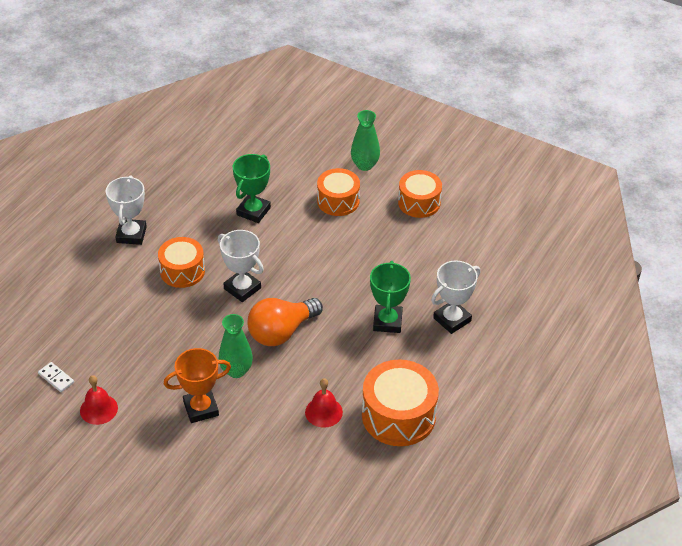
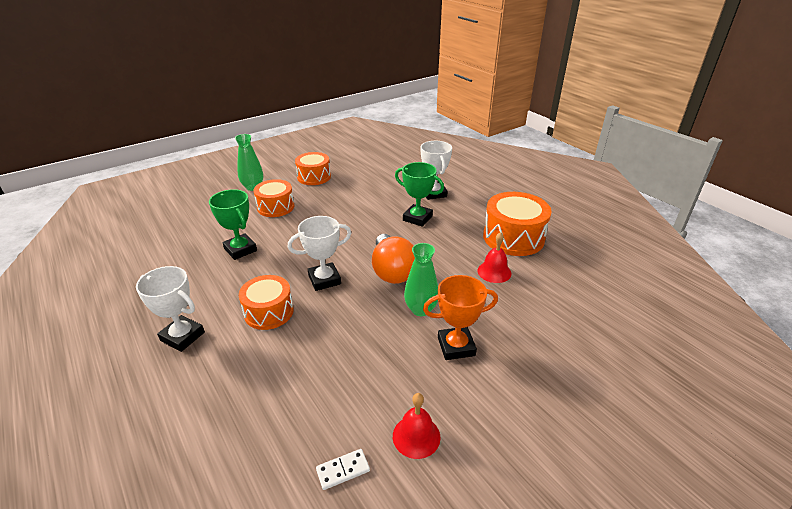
camera: 65 degrees left, 10 degrees down
orange trophy [164,348,231,423] -> orange trophy turned 75 degrees clockwise [423,275,498,360]

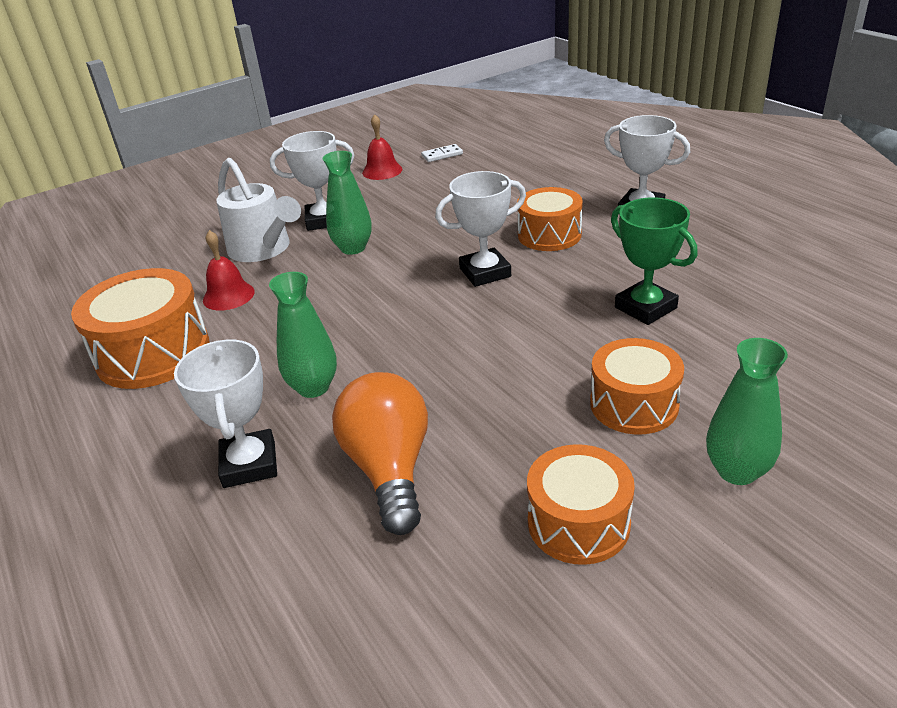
camera: 175 degrees left, 0 degrees up
orange light bulb [372,234,415,284] -> orange light bulb moved to [332,372,428,535]
green trophy [395,162,444,227] -> green vase [269,272,337,398]
orange trophy [423,275,498,360] -> white trophy [270,131,354,231]
none -> white watering can [216,158,301,262]

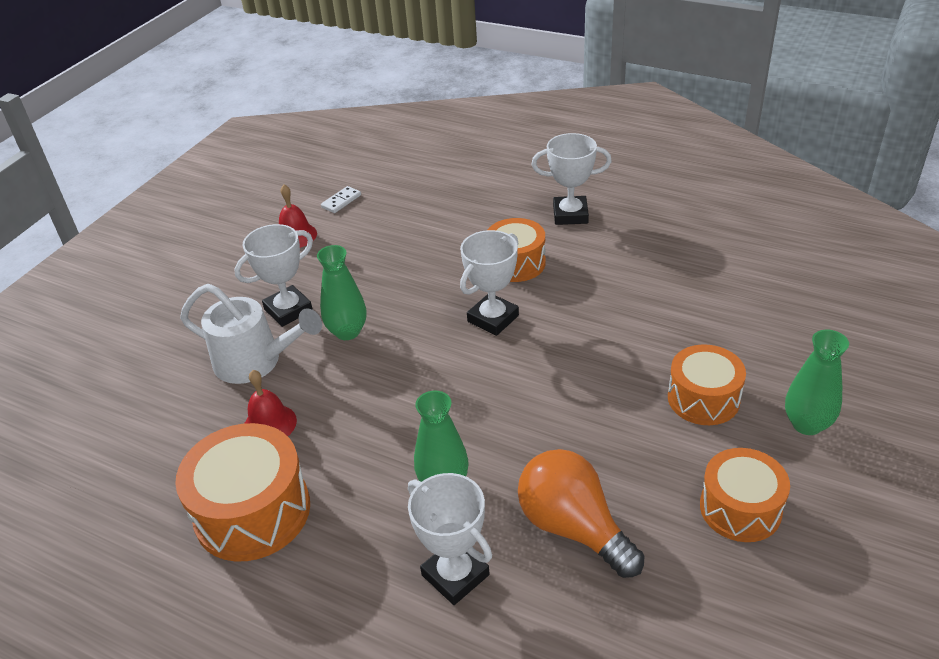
camera: 30 degrees left, 5 degrees up
green trophy [611,197,698,325] -> none

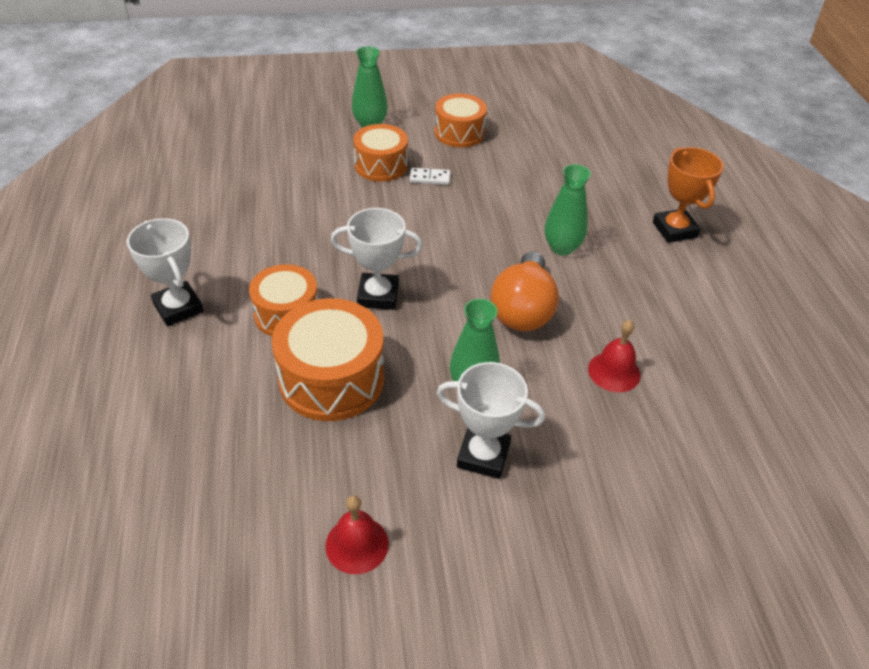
camera: 130 degrees left, 5 degrees up
orange drum [175,423,310,562] -> orange drum moved to [272,298,384,421]
white watering can [180,284,322,384] -> none
white domino [321,186,361,213] -> white domino moved to [409,168,450,185]
white trophy [408,473,492,605] -> none
orange light bulb [518,449,645,578] -> orange light bulb moved to [490,252,559,331]
none -> orange trophy [653,147,724,243]

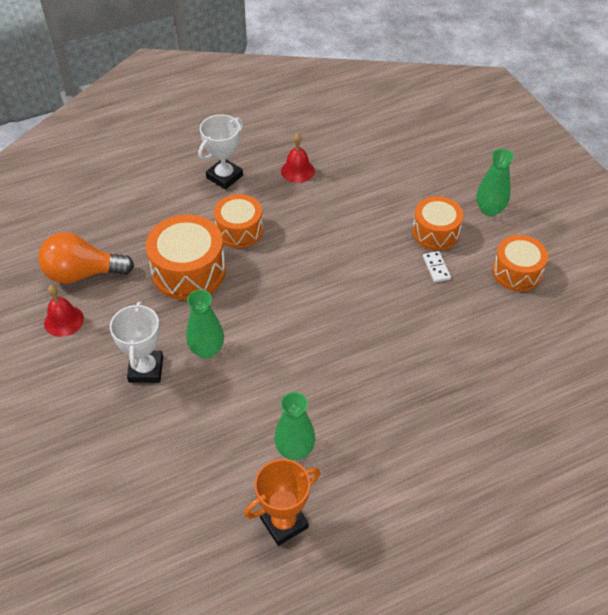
camera: 75 degrees right, 5 degrees up
white trophy [331,208,423,310] -> none
orange light bulb [490,252,559,331] -> orange light bulb moved to [38,232,134,284]
green vase [545,164,591,256] -> green vase moved to [274,392,315,460]
red bell [588,320,641,392] -> red bell moved to [281,133,315,183]
orange trophy [653,147,724,243] -> orange trophy moved to [244,459,320,546]

